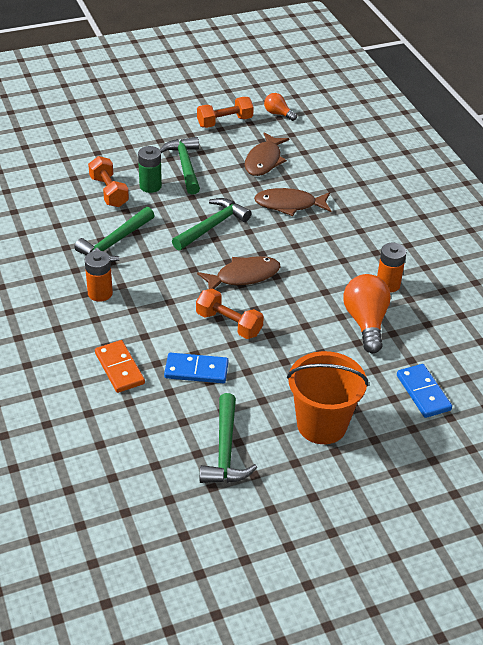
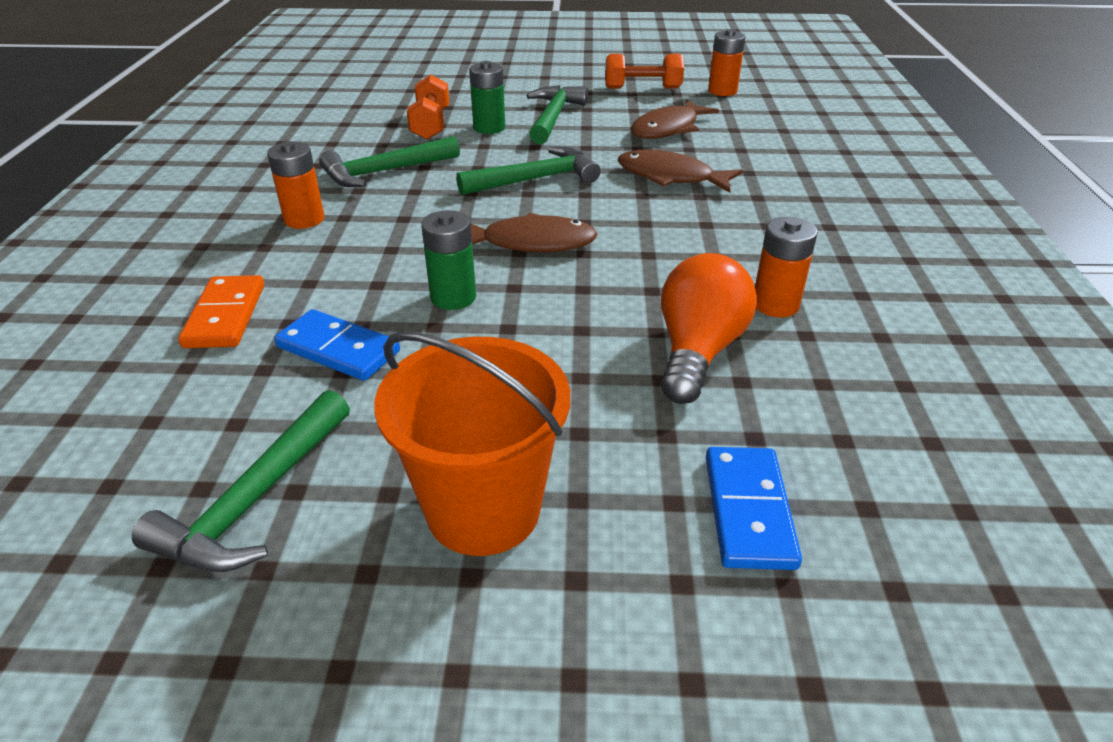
camera: 25 degrees right, 5 degrees down
orange dumbbell [196,288,264,339] -> green battery [421,210,476,310]
orange light bulb [264,93,297,121] -> orange battery [708,29,745,96]

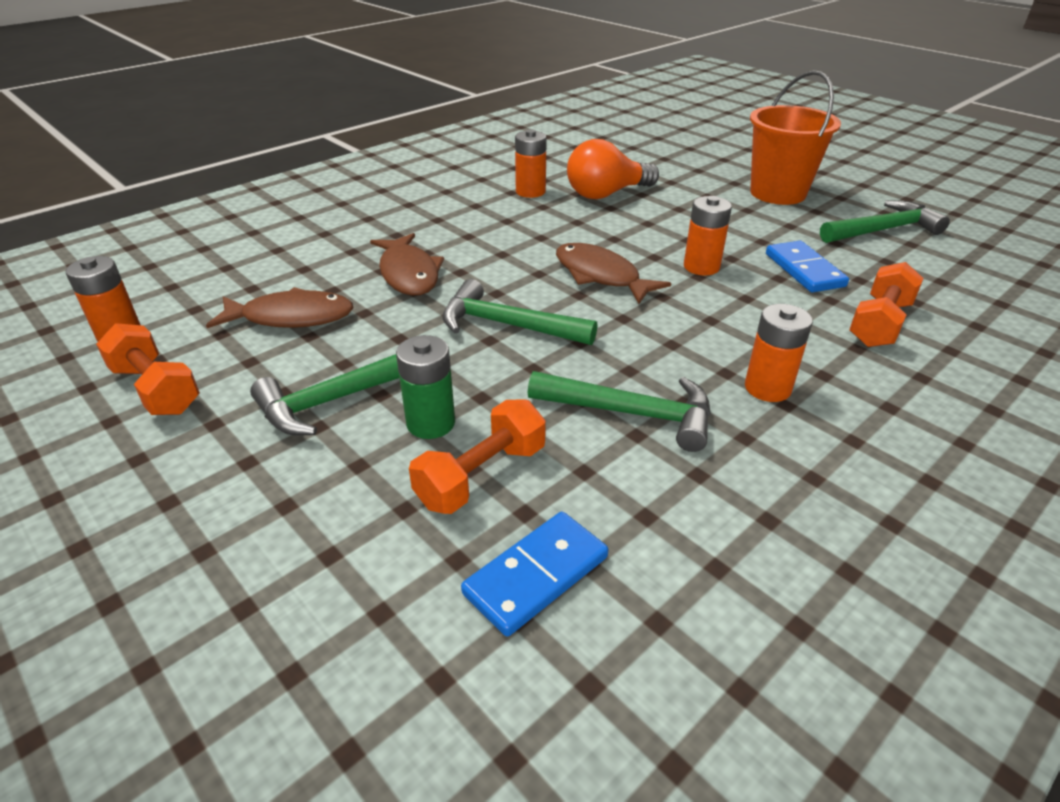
camera: 135 degrees left, 0 degrees up
orange domino [178,275,264,348] -> orange dumbbell [849,262,924,347]
green battery [421,210,476,310] -> orange battery [684,196,732,275]
blue domino [706,447,802,570] -> blue domino moved to [461,512,608,637]

